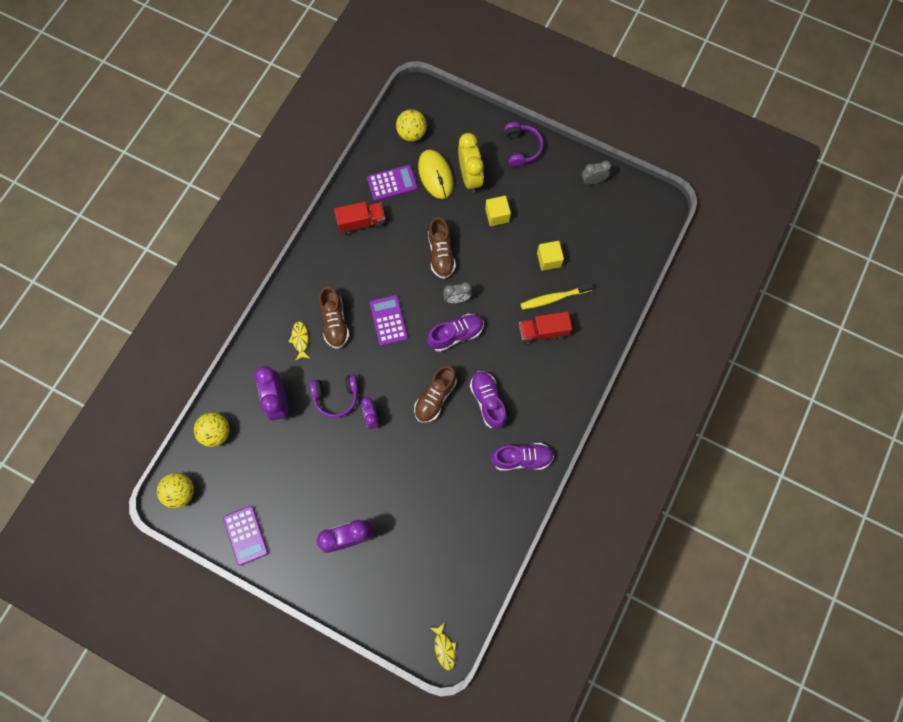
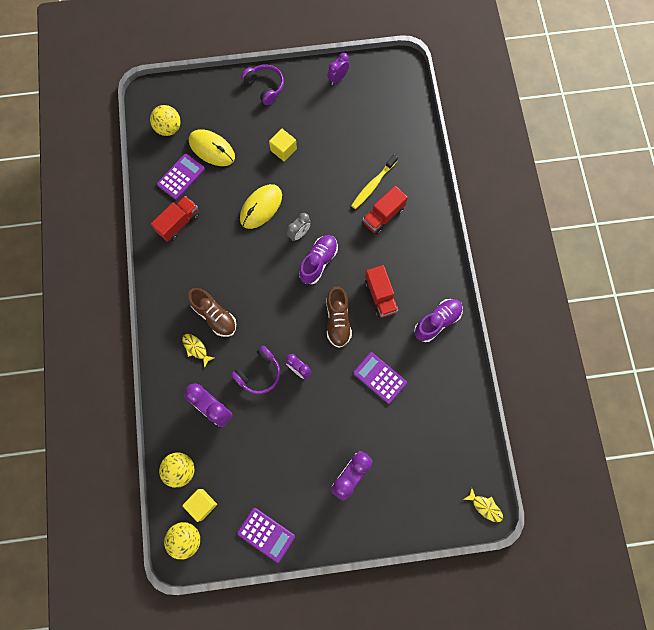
camera: 35 degrees left, 0 degrees up
purple calculator [370,295,408,346] -> purple calculator moved to [353,352,407,404]
brown shoe [428,217,456,279] -> yellow mouse [240,184,282,229]
yellow clock [458,133,484,193] -> none
purple shoe [470,371,507,429] -> red truck [365,265,398,318]
yellow cube [537,241,564,271] -> yellow cube moved to [182,489,217,522]
grey clock [582,161,611,185] -> purple clock [327,53,349,85]

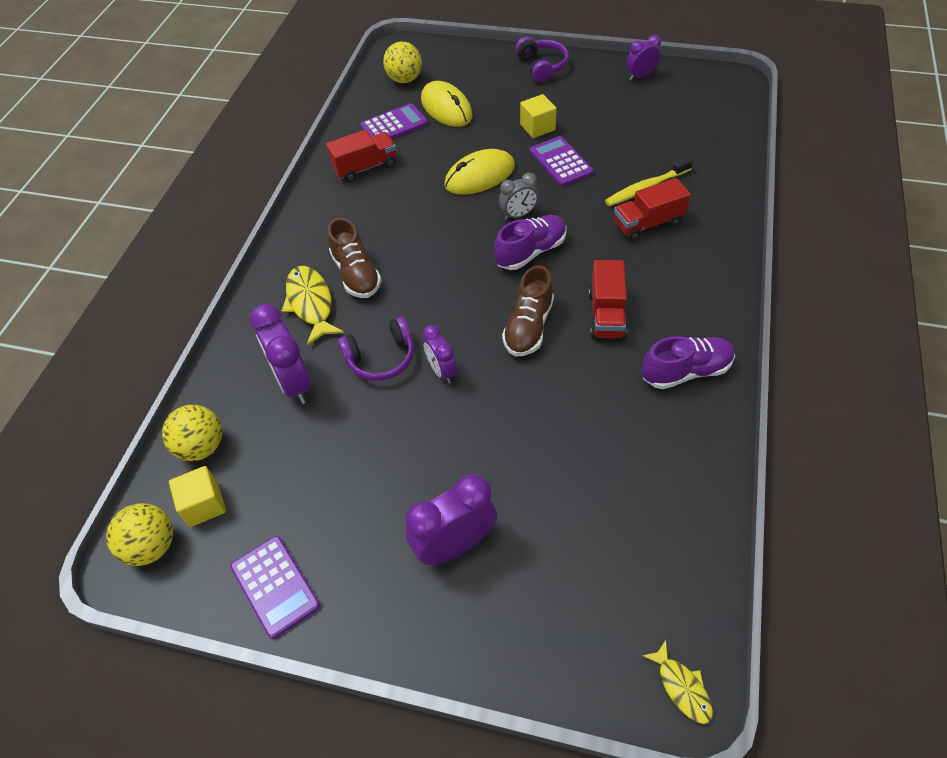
camera: 25 degrees right, 20 degrees down
yellow fish [182,334,214,368] -> yellow fish [282,266,344,346], size x1.70
purple calculator [353,352,407,404] -> purple calculator moved to [530,136,593,186]

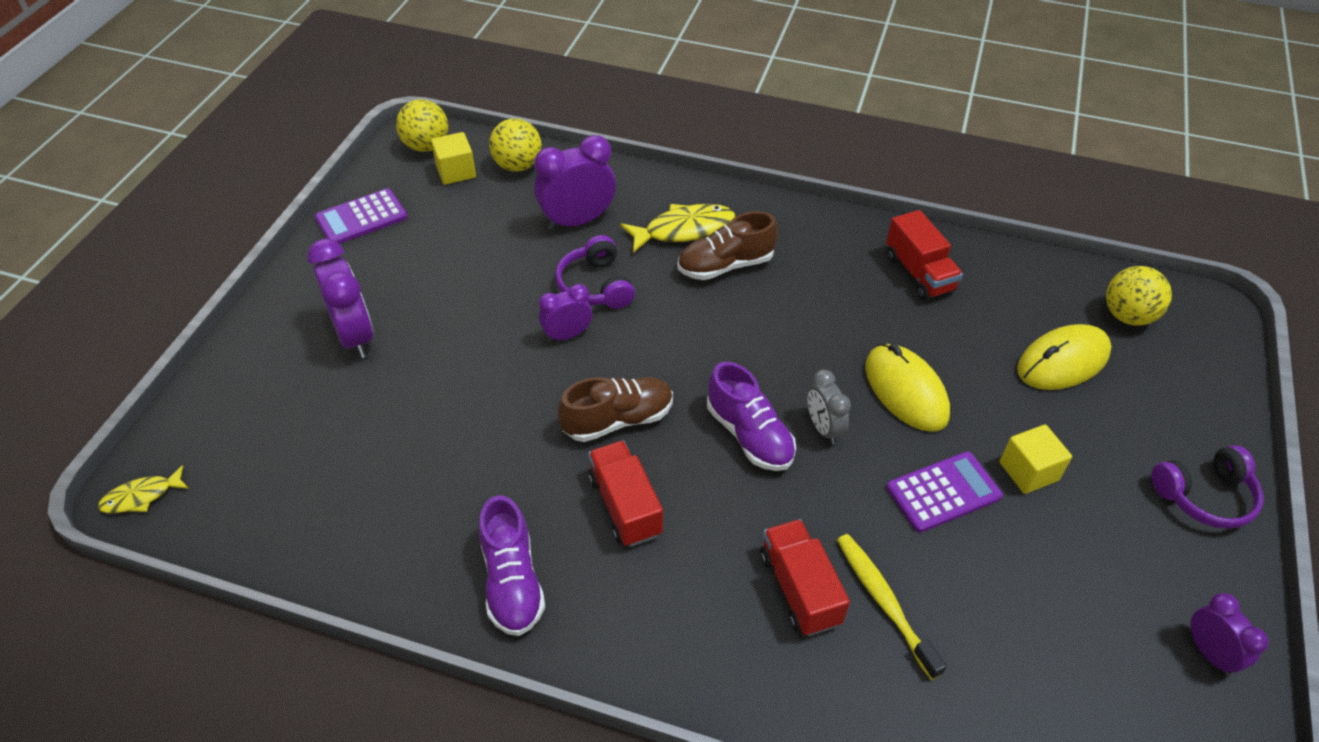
camera: 90 degrees right, 5 degrees down
purple calculator [360,103,428,139] -> none
brown shoe [502,265,554,356] -> brown shoe turned 135 degrees clockwise [558,377,673,442]
red truck [589,260,627,339] -> red truck turned 60 degrees clockwise [588,441,663,547]

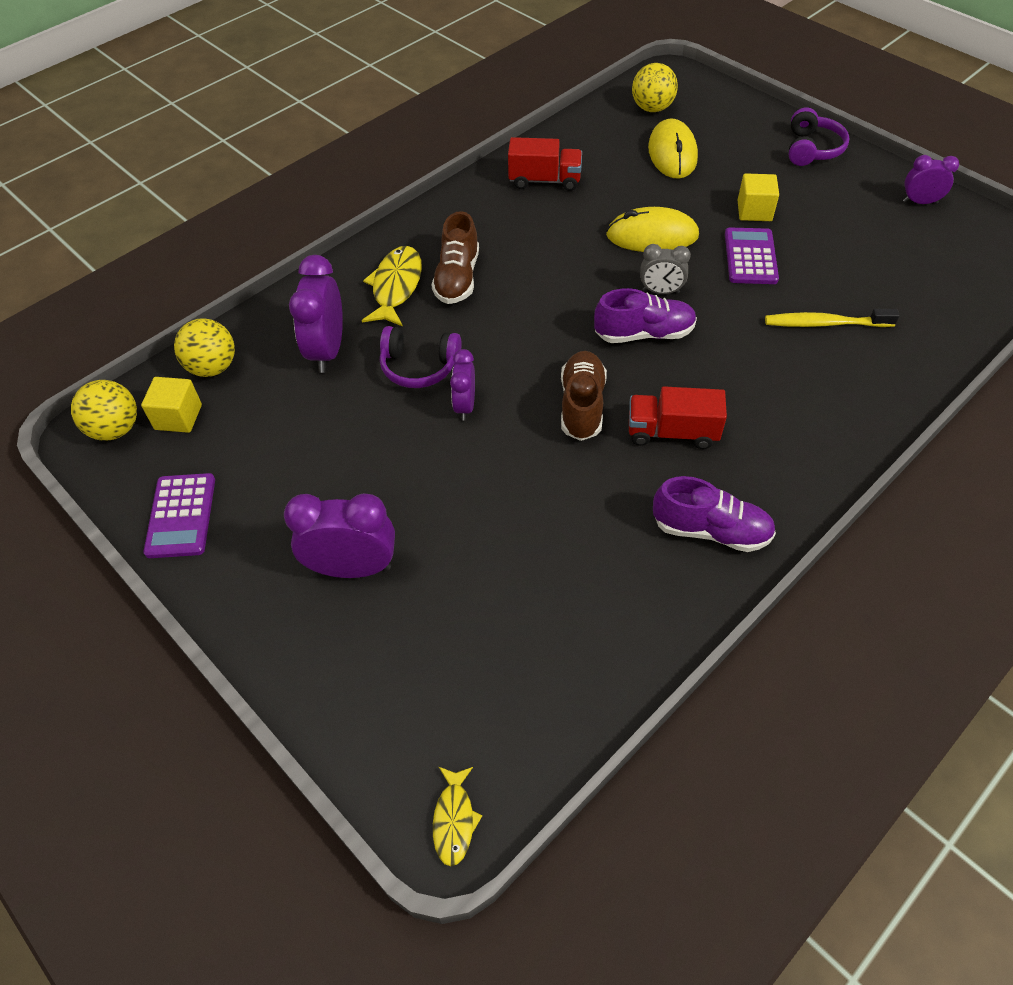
camera: 60 degrees left, 5 degrees up
red truck [760,519,850,636] -> none

